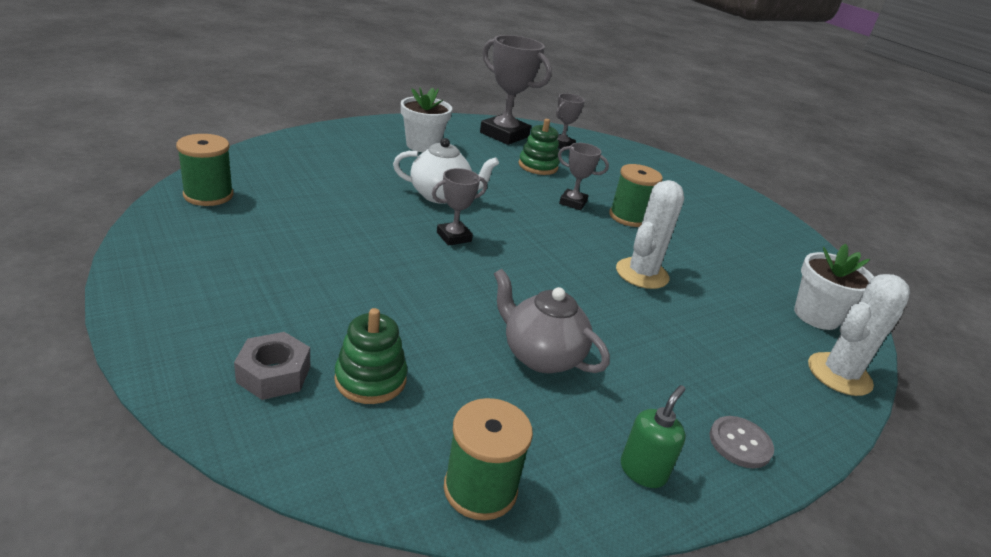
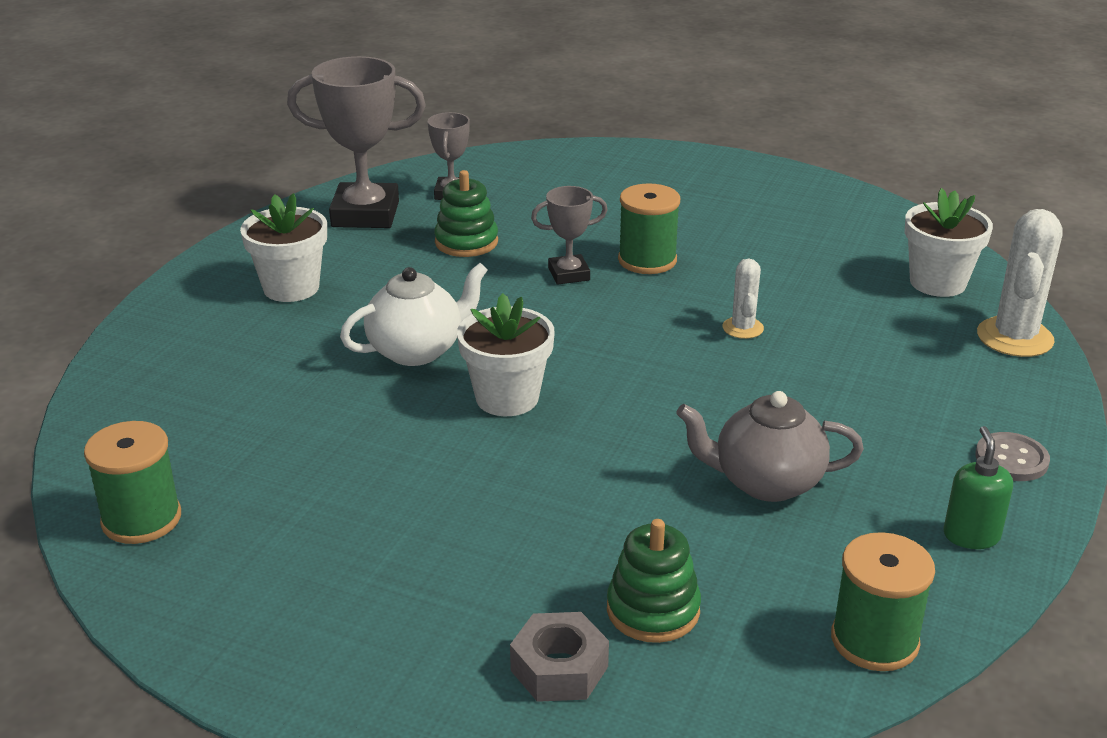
camera: 30 degrees left, 0 degrees up
grey trophy [432,168,487,246] -> white flower pot [457,293,555,416]
white cactus [616,180,684,289] -> white cactus [723,258,764,339], size x0.56

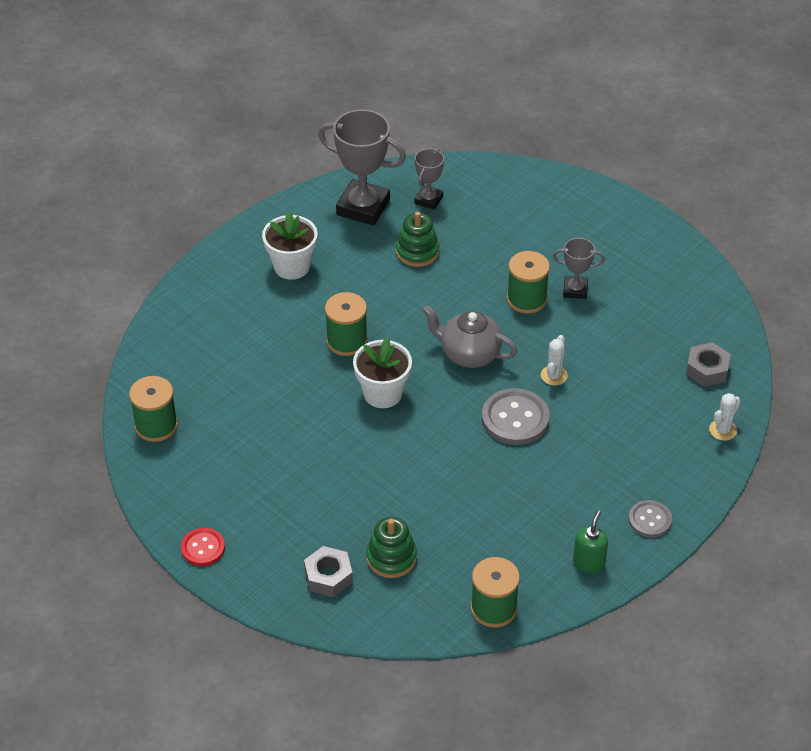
camera: 20 degrees right, 15 degrees up
white teapot [340,263,488,366] -> green spool [325,292,368,356]
grey trophy [531,186,608,285] -> grey trophy moved to [552,238,605,299]
grey teapot [677,391,864,502] -> grey teapot moved to [422,305,517,368]
white flower pot [904,188,993,297] -> grey nut [686,342,731,387]
white cactus [977,209,1063,357] -> white cactus [709,393,741,441], size x0.56
none -> red button [181,528,225,566]
none -> grey button [482,388,550,445]

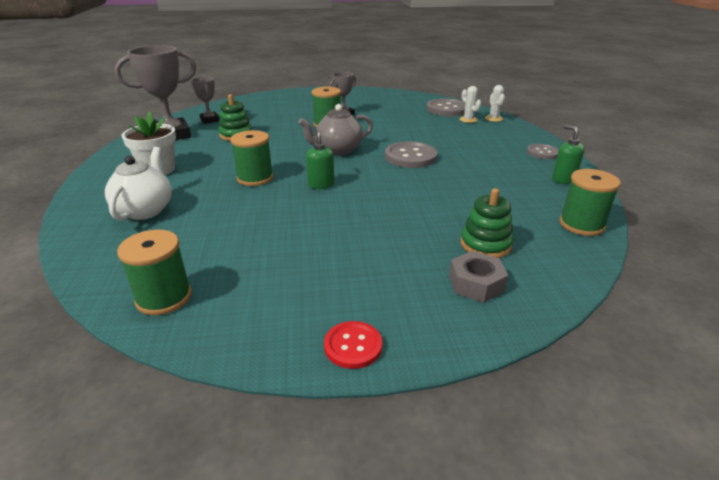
camera: 50 degrees left, 15 degrees down
white flower pot [353,337,412,408] -> green soap dispenser [306,129,334,189]
white cactus [541,335,568,386] -> white cactus moved to [460,86,481,123]
grey nut [686,342,731,387] -> grey button [427,98,465,116]
none -> white teapot [105,147,172,221]

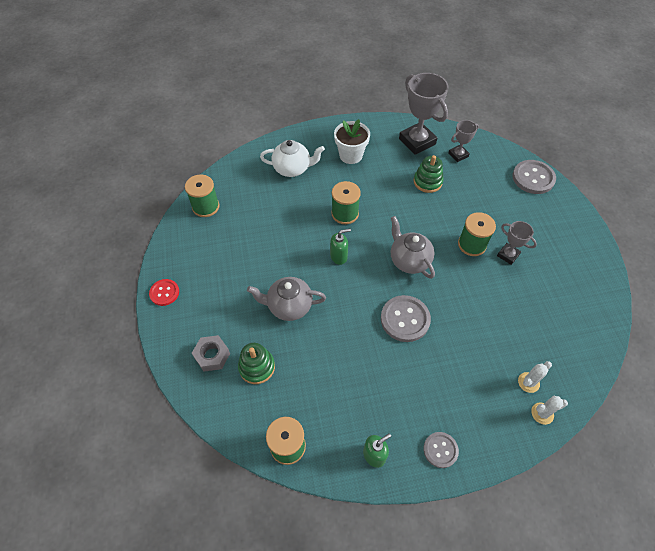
camera: 85 degrees right, 25 degrees up
grey button [427,98,465,116] -> grey button moved to [512,160,556,194]
none -> grey teapot [247,277,326,321]

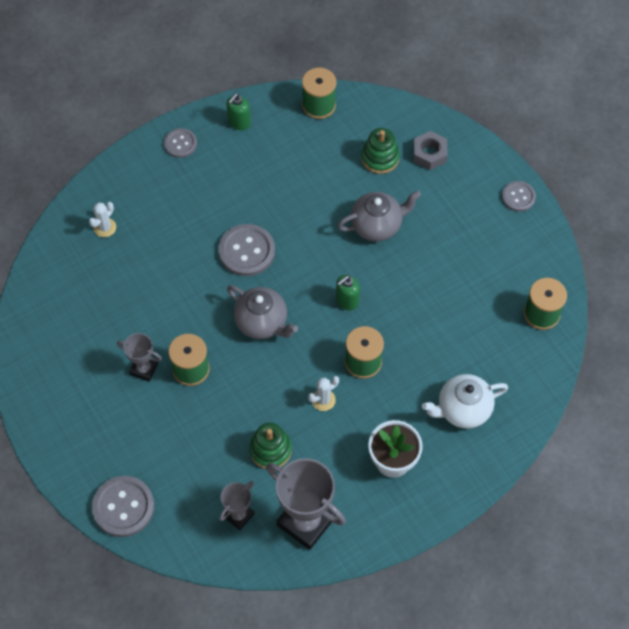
camera: 160 degrees right, 5 degrees up
red button [149,279,179,306] -> grey button [502,181,536,212]
white cactus [531,396,568,425] -> white cactus moved to [308,376,339,411]

